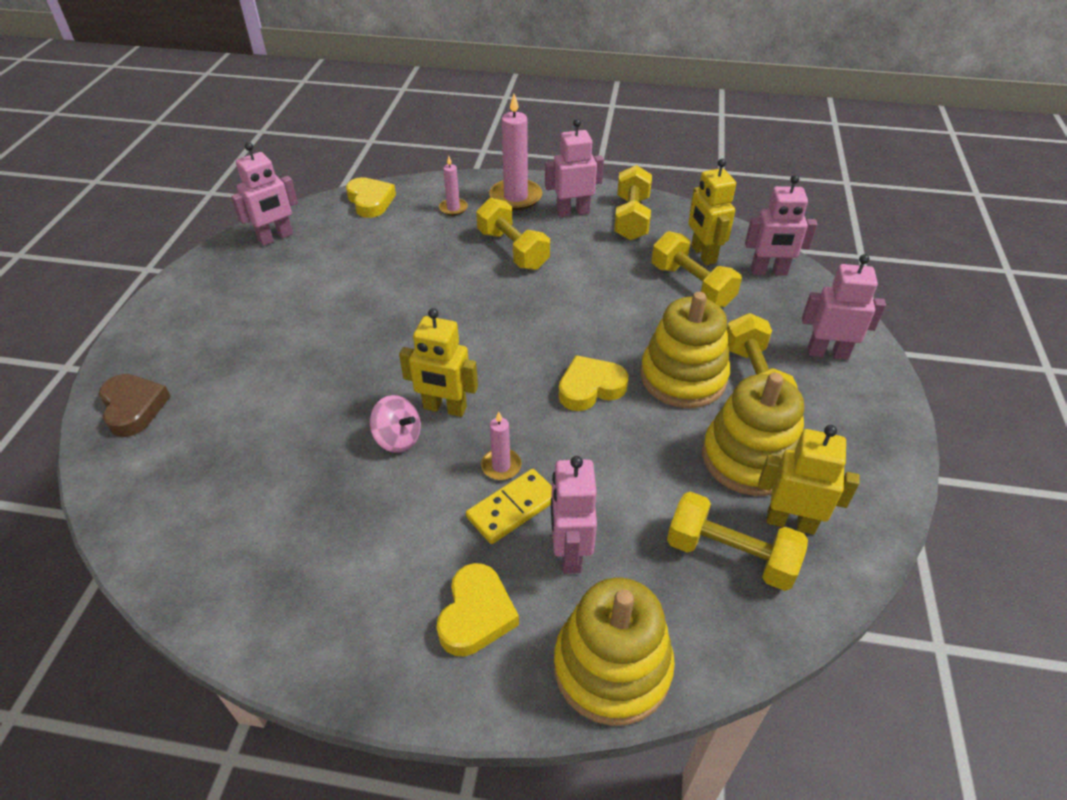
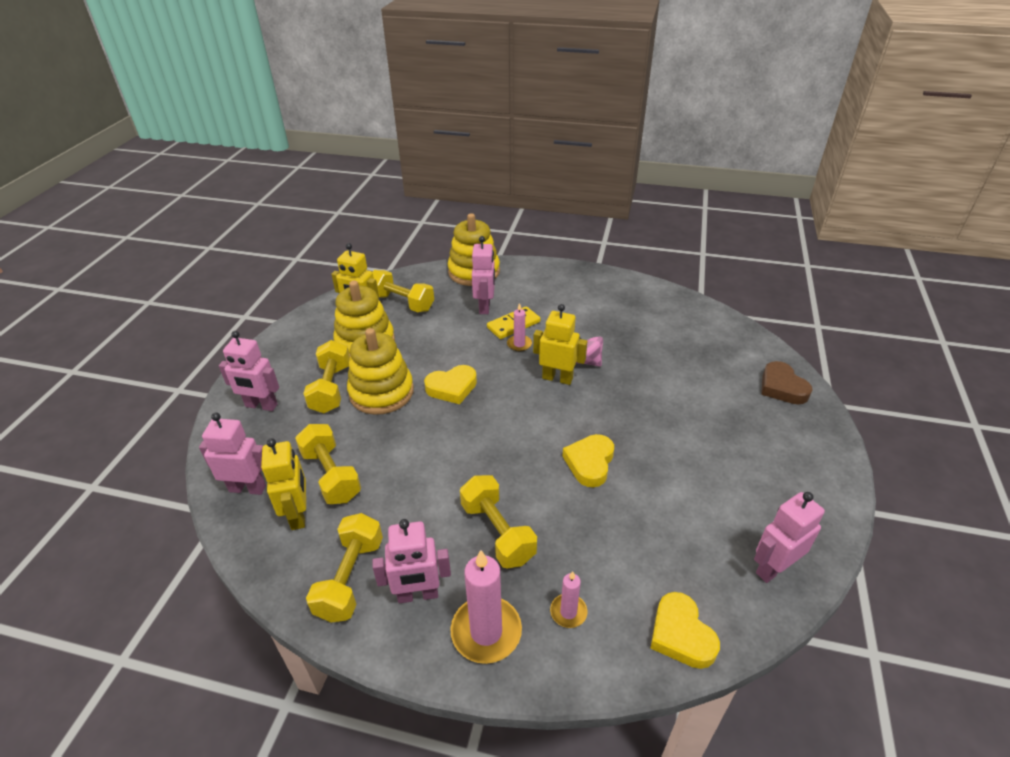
camera: 175 degrees left, 5 degrees down
yellow heart [436,563,519,656] -> yellow heart moved to [562,434,614,488]

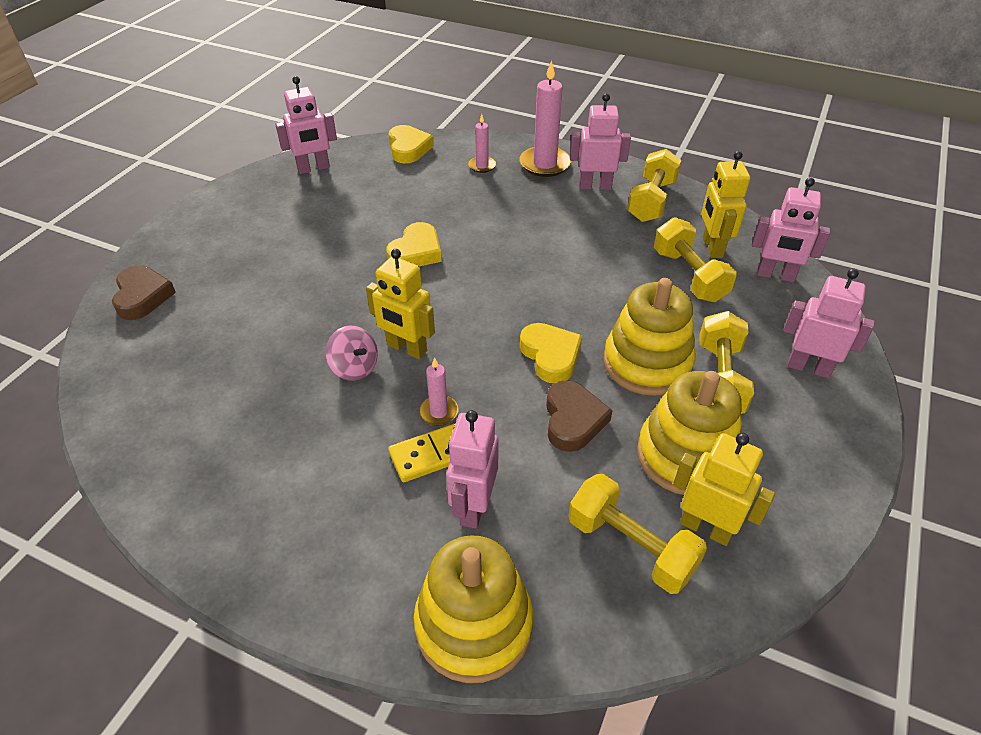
camera: 170 degrees left, 5 degrees up
yellow heart [424,365,477,404] -> yellow heart turned 75 degrees clockwise [520,323,582,383]
yellow dumbbell [460,475,537,568] -> none
none -> brown heart [546,380,612,452]

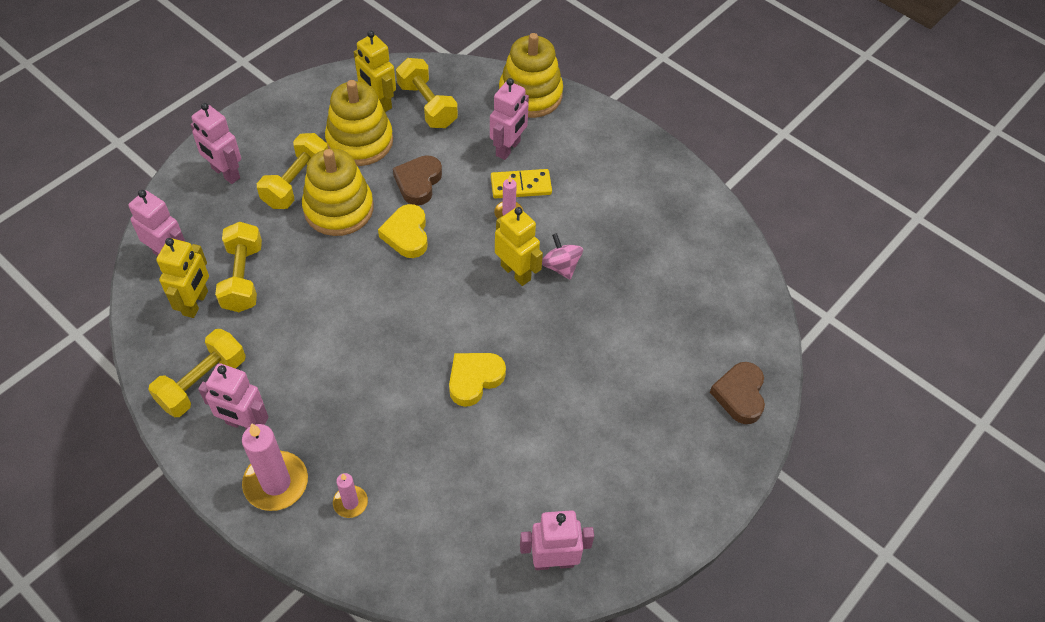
camera: 165 degrees left, 10 degrees up
yellow heart [389,125,434,163] -> none

